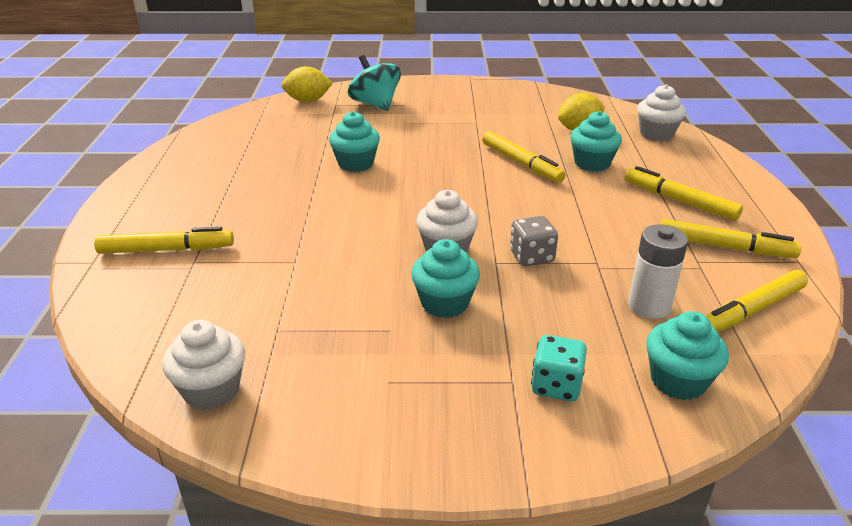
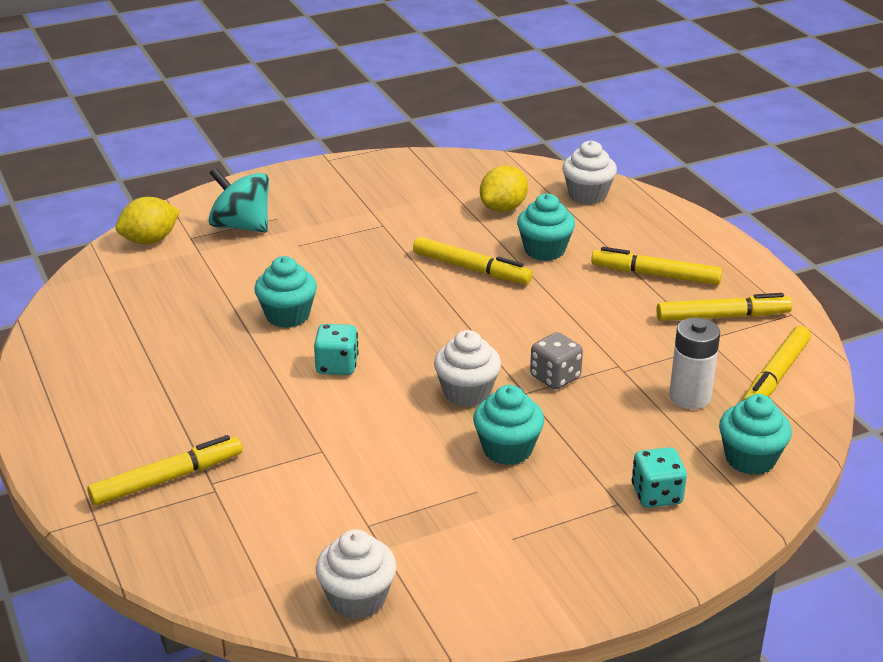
camera: 25 degrees left, 0 degrees up
none -> turquoise dice [314,324,359,375]

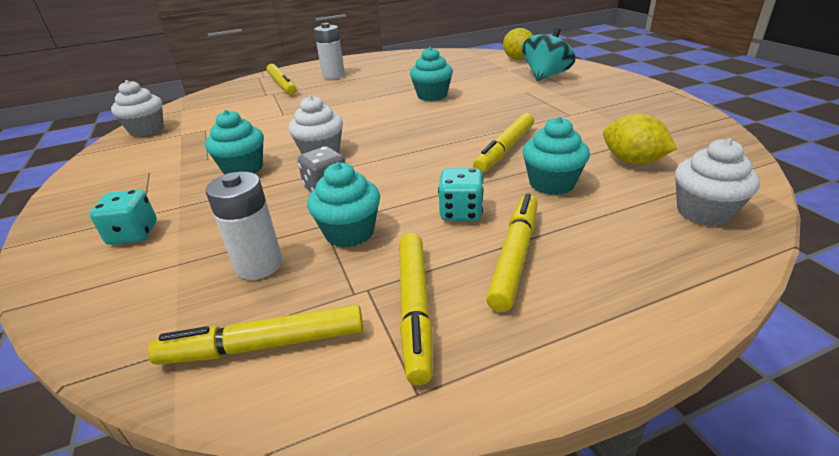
camera: 95 degrees right, 0 degrees up
turquoise dice [314,324,359,375] -> turquoise dice moved to [438,168,484,221]
turquoise cupcake [719,394,792,475] -> turquoise cupcake moved to [307,162,380,247]
yellow marker [742,326,811,401] -> yellow marker turned 45 degrees counterclockwise [148,304,363,365]
none -> white battery [314,23,345,79]

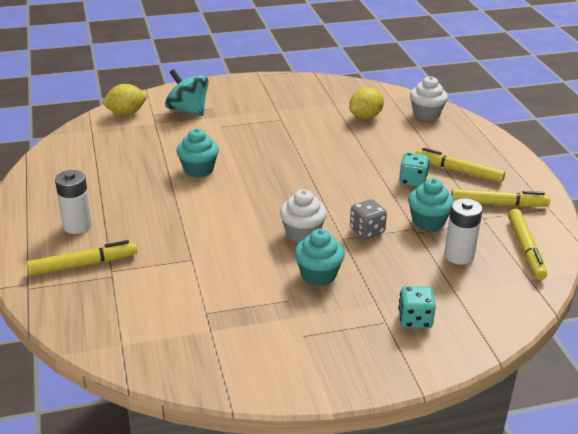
camera: 85 degrees left, 0 degrees up
white cupcake [111,80,164,137] -> none
yellow marker [473,113,534,173] -> none
turquoise cupcake [522,117,590,195] -> none

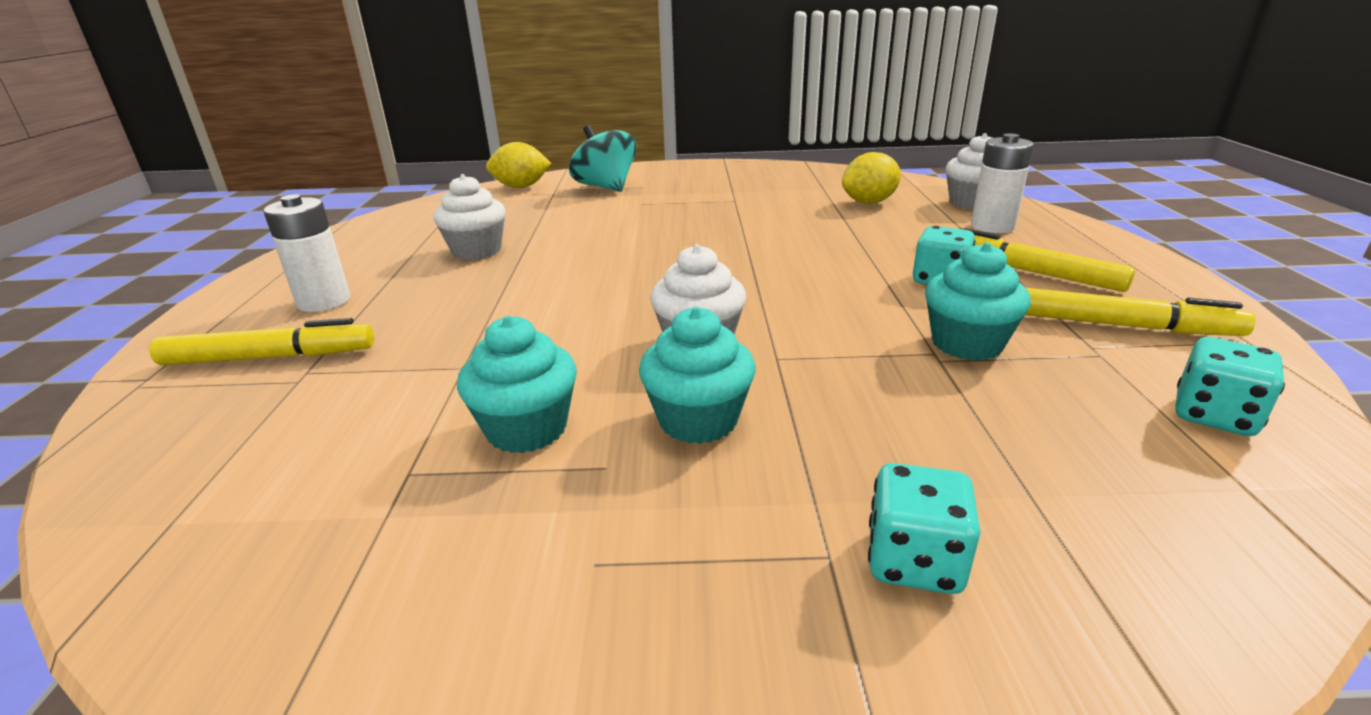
camera: 15 degrees right, 5 degrees down
turquoise cupcake [176,128,219,177] -> turquoise cupcake moved to [457,316,577,453]
grey dice [350,199,387,239] -> none
white battery [444,198,483,265] -> white battery moved to [971,133,1034,233]
yellow marker [508,209,547,280] -> turquoise dice [1175,337,1285,436]
none -> white cupcake [433,174,506,260]

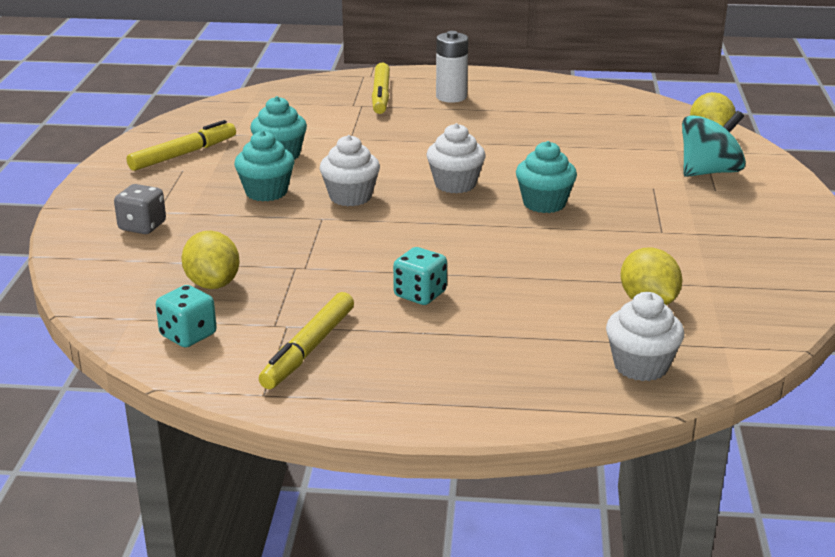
camera: 95 degrees right, 0 degrees up
white cupcake [433,174,506,260] -> white cupcake moved to [427,123,486,193]
turquoise dice [868,463,980,594] -> grey dice [114,184,166,234]
turquoise cupcake [925,243,1031,361] -> turquoise cupcake moved to [516,141,577,213]
yellow marker [963,228,1135,292] -> yellow marker moved to [127,120,236,171]
white battery [971,133,1034,233] -> none
none -> yellow lemon [182,231,240,289]

